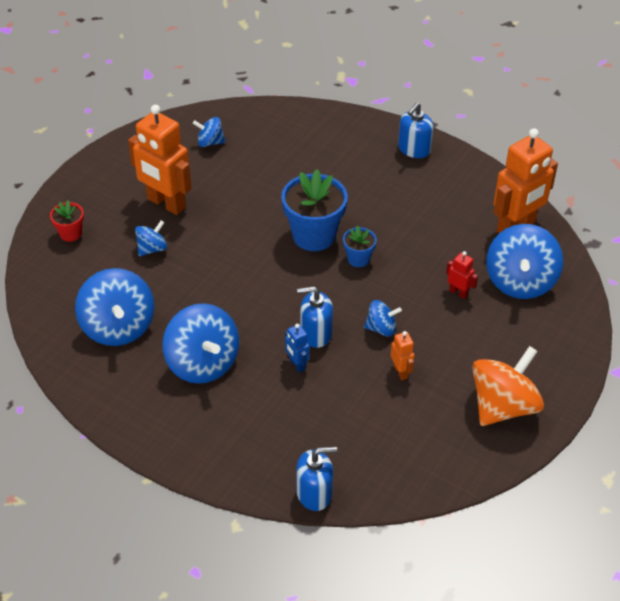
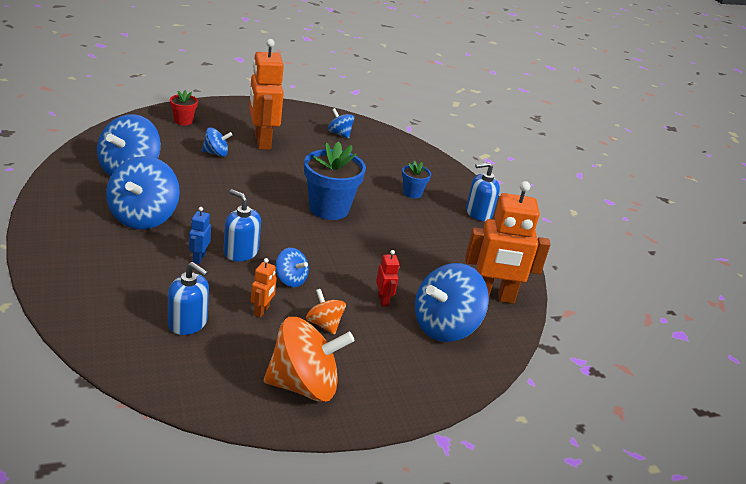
camera: 35 degrees right, 15 degrees down
blue soap dispenser [296,446,337,511] -> blue soap dispenser moved to [168,262,209,335]
blue flower pot [343,226,377,267] -> blue flower pot moved to [402,161,431,198]
none -> orange spinning top [306,289,346,335]

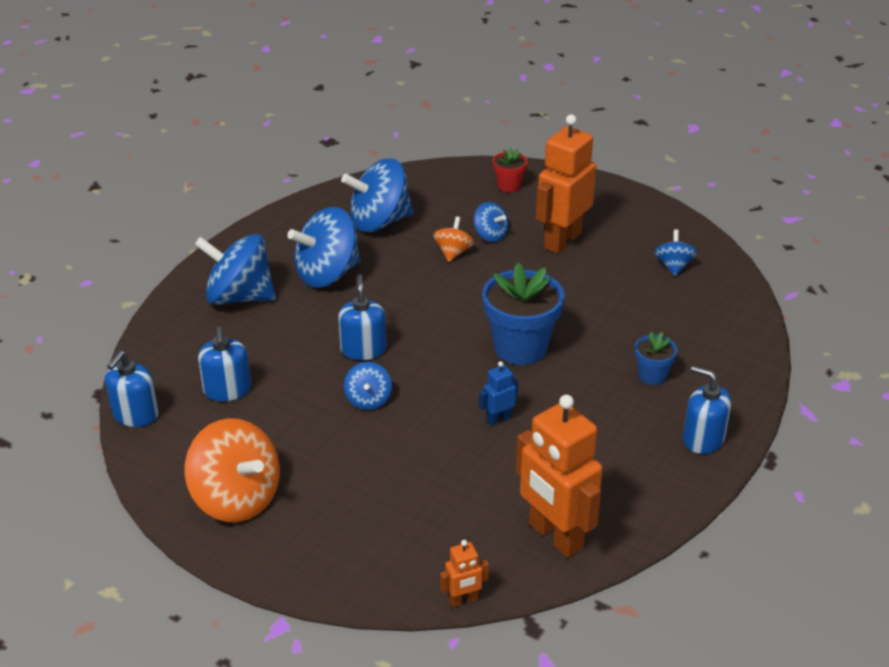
camera: 55 degrees right, 5 degrees up
blue robot [189,207,211,264] -> blue robot moved to [479,361,518,426]
orange robot [251,258,277,318] -> orange robot moved to [440,540,489,607]
orange spinning top [306,289,346,335] -> orange spinning top moved to [433,217,474,262]
red robot [376,250,399,307] -> none
blue spinning top [415,263,489,342] -> blue spinning top moved to [194,234,276,305]
none -> blue soap dispenser [105,350,159,427]

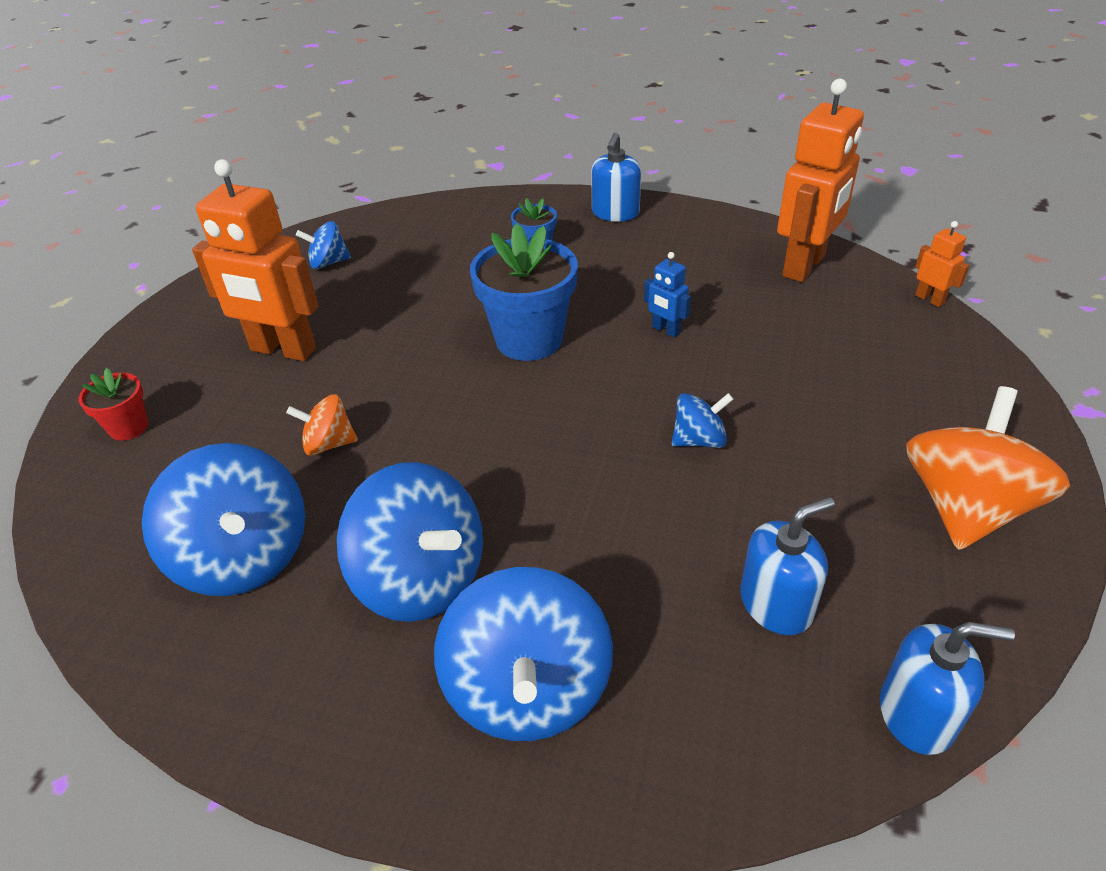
camera: 105 degrees left, 5 degrees up
blue soap dispenser [338,274,387,360] -> none
blue spinning top [474,202,509,242] -> none

